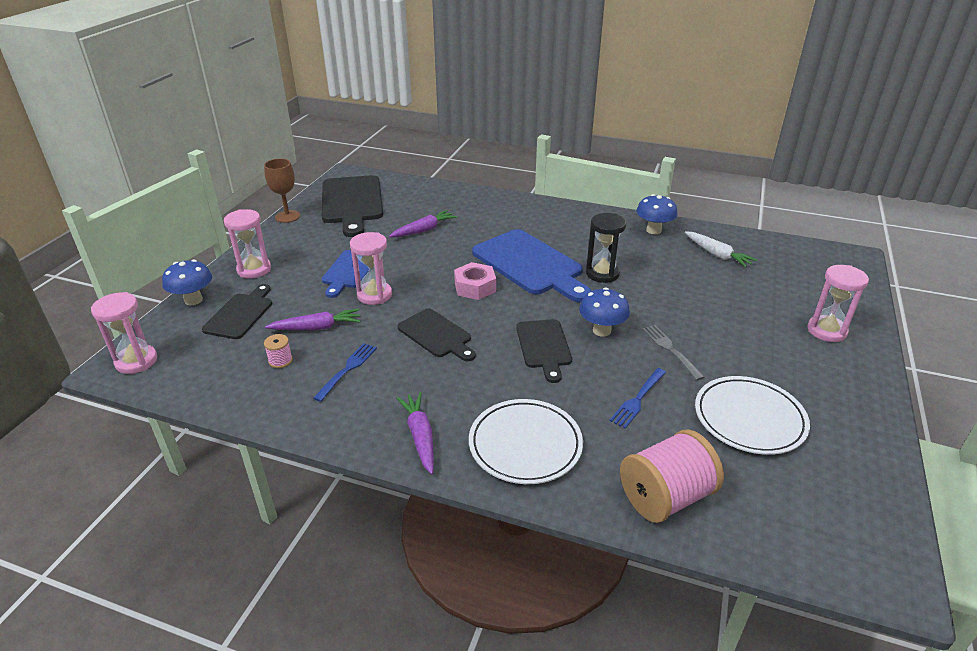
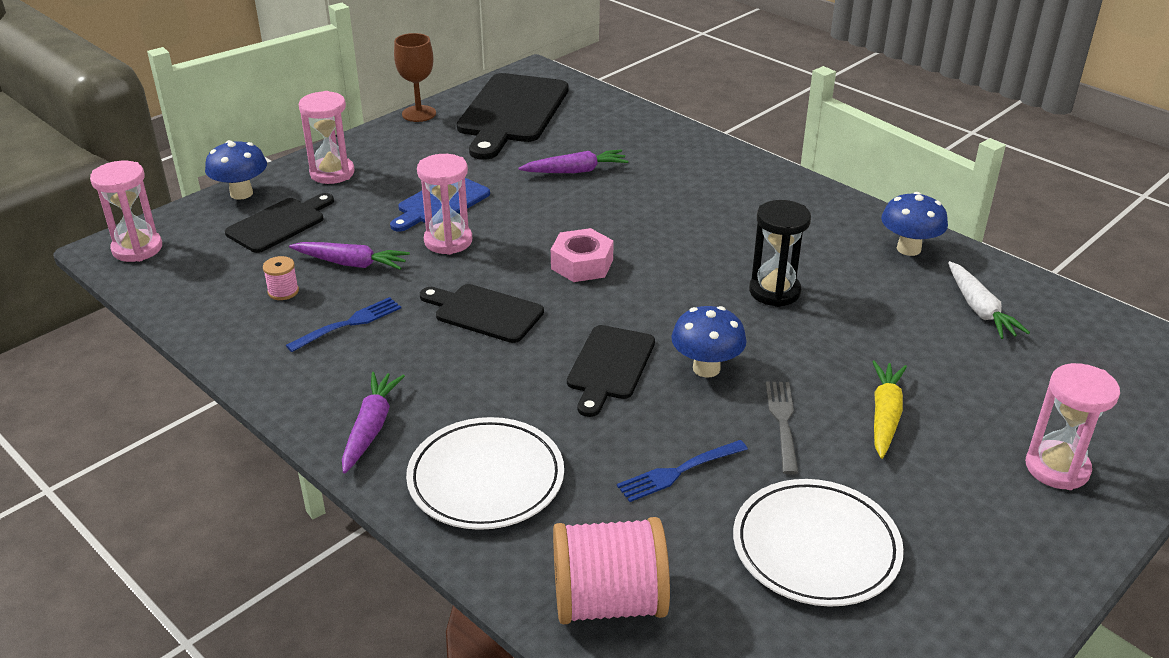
camera: 25 degrees right, 0 degrees up
black cutting board [397,309,476,362] -> black cutting board turned 135 degrees clockwise [420,284,544,343]
blue cutting board [472,229,591,302] -> none
none -> yellow carrot [872,361,907,459]

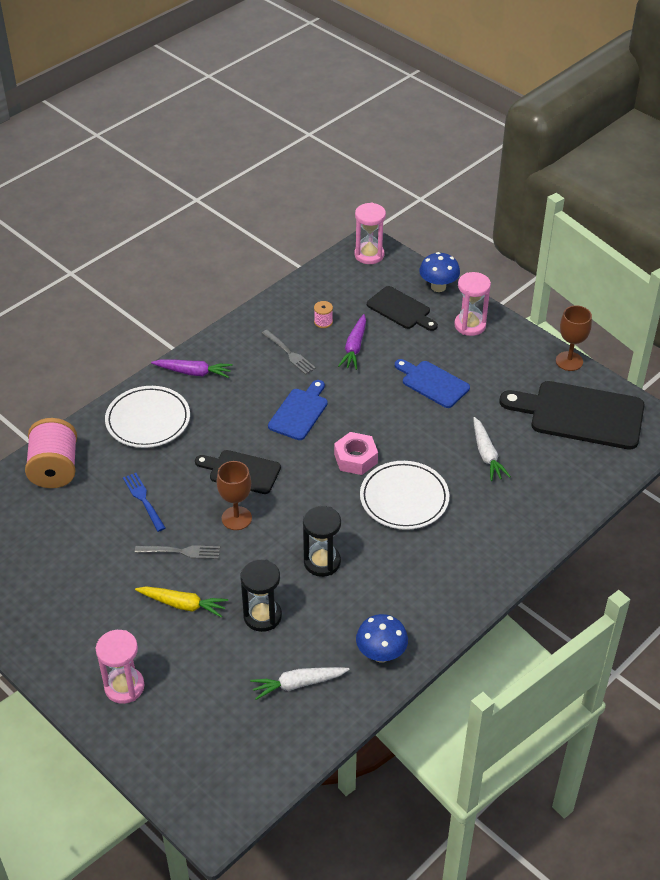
camera: 90 degrees right, 10 degrees up
blue fork [286,297,401,352] -> grey fork [262,330,316,375]
pink hourglass [417,154,472,255] -> none
black cutting board [420,284,544,343] -> blue cutting board [268,380,328,440]
purple carrot [518,150,628,173] -> white carrot [473,417,511,481]
blue mushroom [671,306,747,377] -> brown goblet [217,461,252,530]
white plate [733,479,904,607] -> white plate moved to [360,461,449,530]
none -> black hourglass [240,559,282,632]

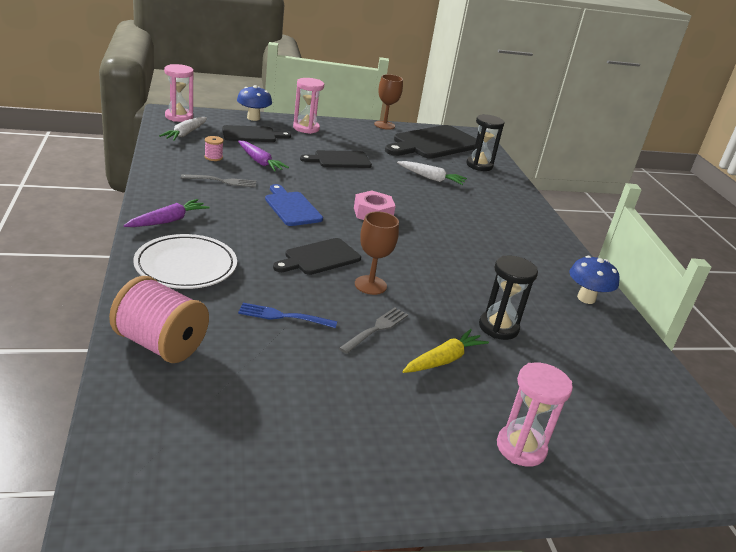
camera: 60 degrees left, 15 degrees down
white carrot [250,667,350,700] -> white carrot moved to [159,117,207,141]
black hourglass [303,506,341,577] -> black hourglass moved to [466,114,505,171]
white plate [360,461,449,530] -> none
blue cutting board [395,359,470,408] -> black cutting board [300,150,372,168]

